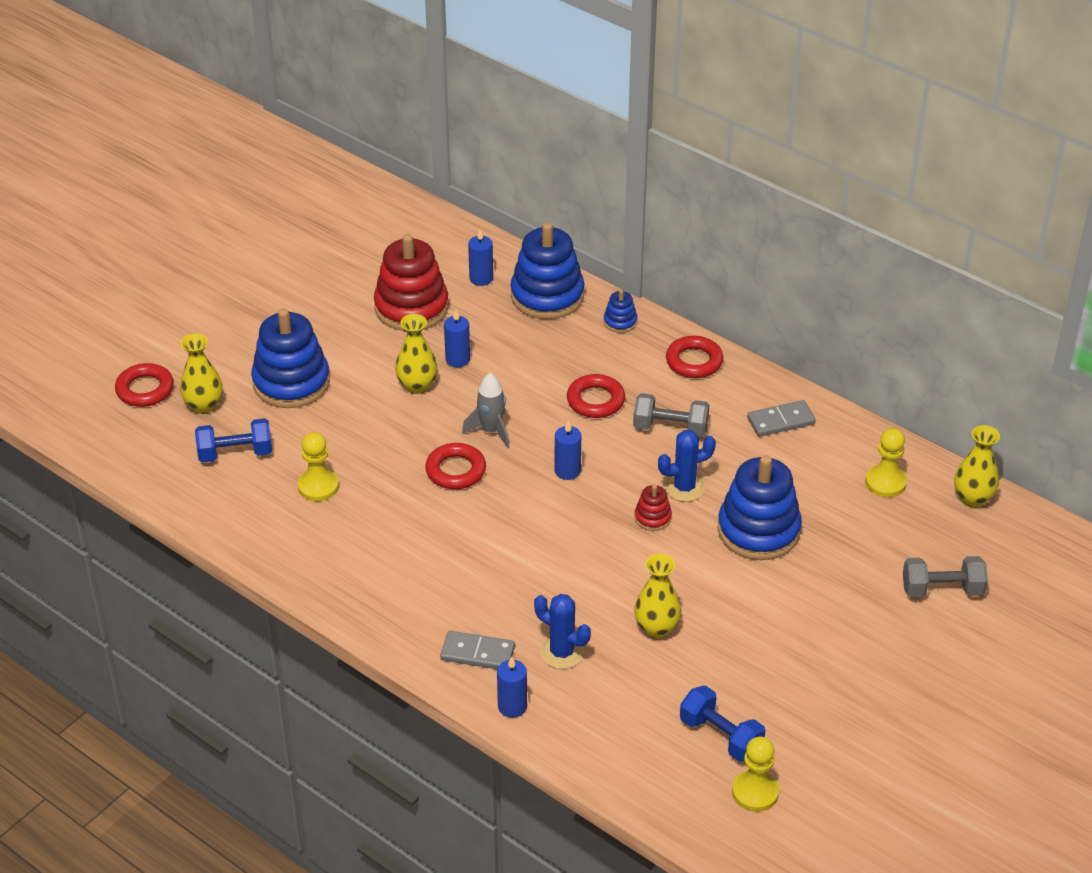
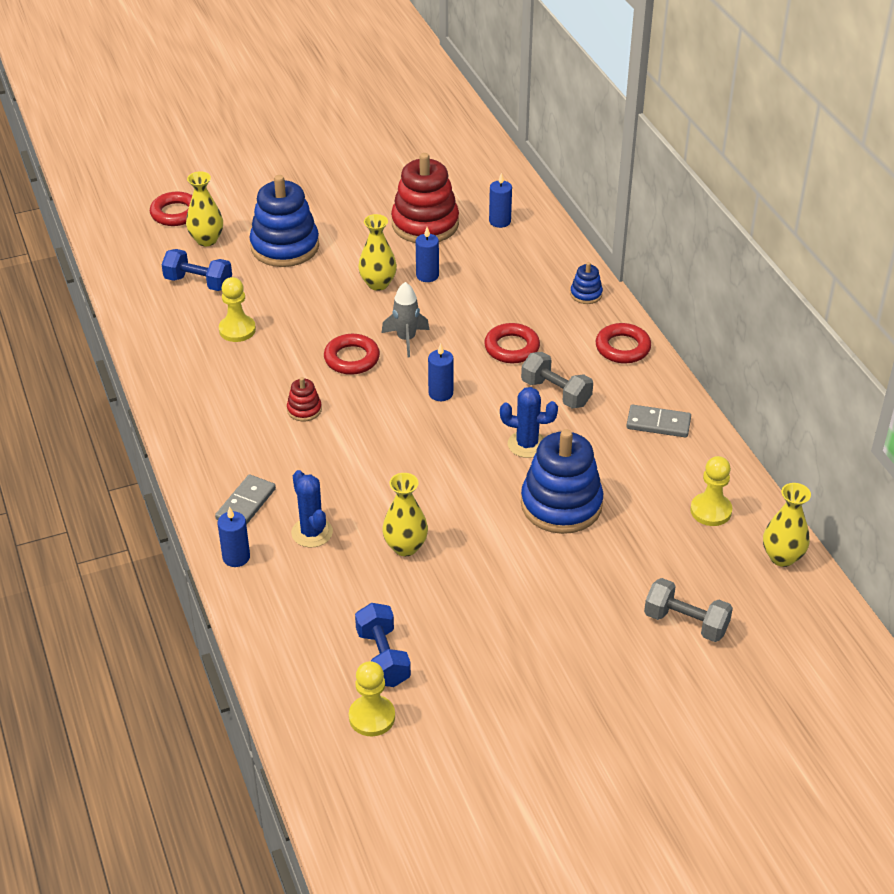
camera: 30 degrees right, 0 degrees up
grey domino [440,631,515,669] -> grey domino turned 75 degrees clockwise [215,474,276,525]
blue stacking toy [510,223,584,319] -> none
red stacking toy [634,485,672,531] -> red stacking toy moved to [287,377,322,421]

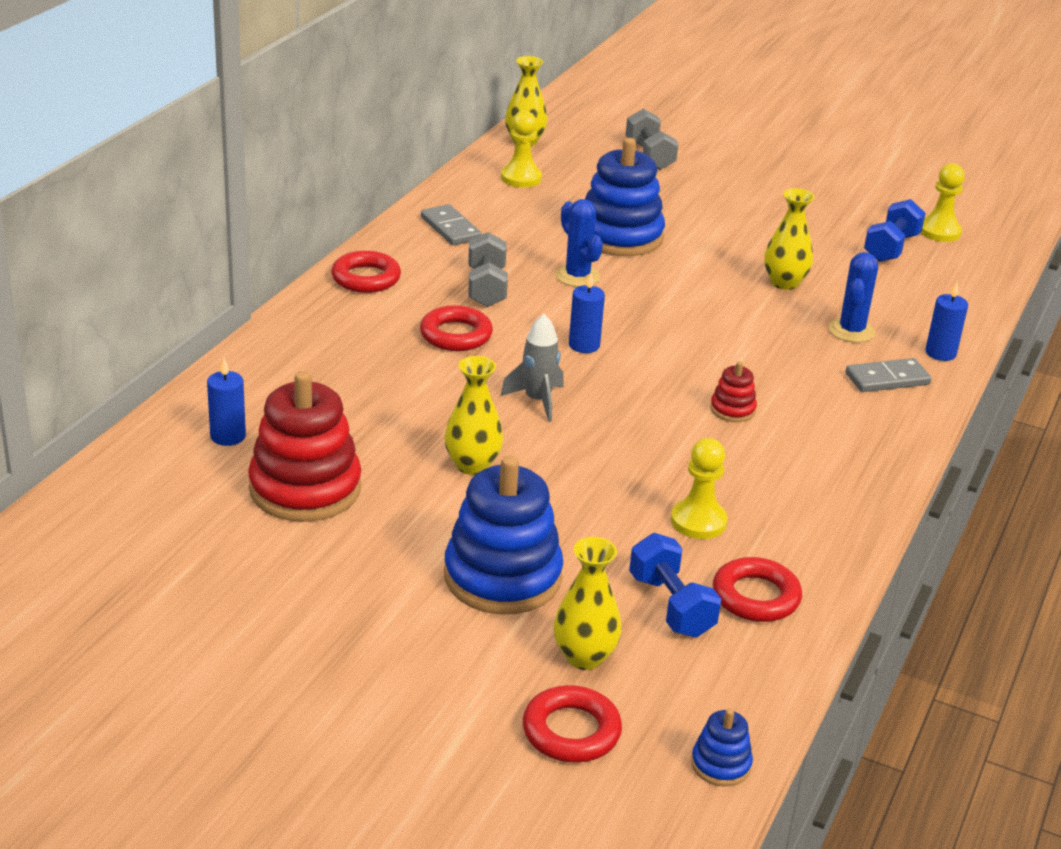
camera: 135 degrees left, 10 degrees down
red ring [324,334,380,375] -> red ring moved to [713,557,802,622]
blue candle [416,227,439,282] -> none
blue stacking toy [570,262,603,304] -> blue stacking toy moved to [691,708,753,786]

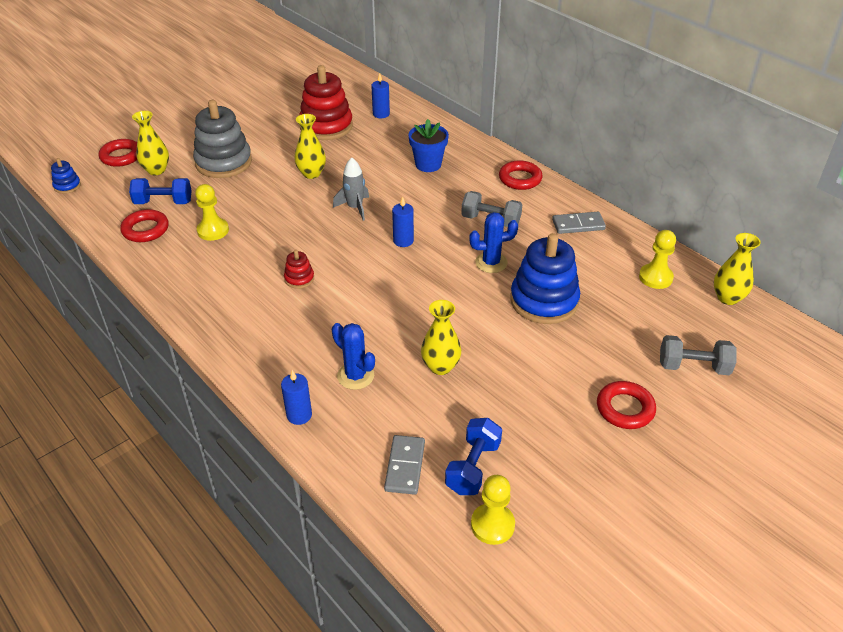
camera: 115 degrees right, 10 degrees up
red ring [420,305,493,351] -> red ring moved to [597,381,656,429]
blue stacking toy [444,456,563,614] -> grey stacking toy [193,100,252,178]
grey domino [846,358,932,392] -> grey domino moved to [384,435,425,495]
blue dumbbell [864,199,926,262] -> blue dumbbell turned 60 degrees clockwise [445,418,502,495]
none -> blue flower pot [409,119,449,172]

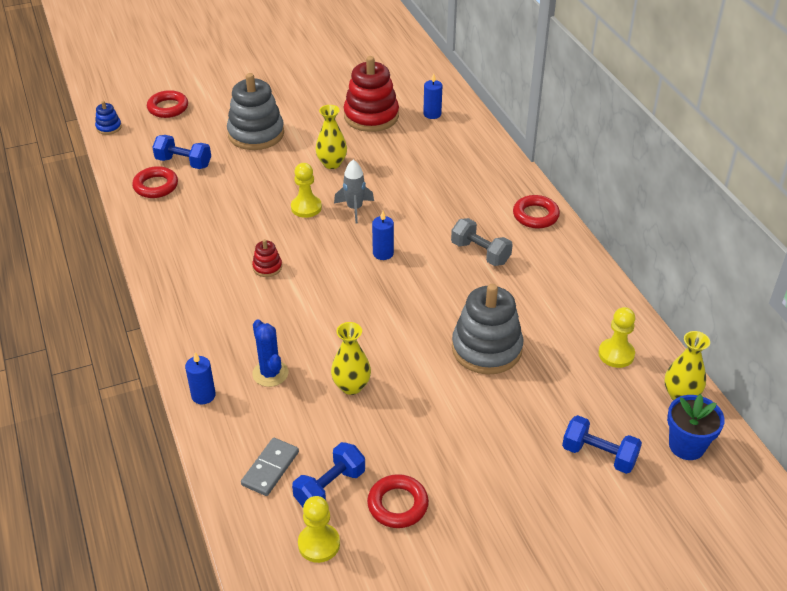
camera: 20 degrees right, 0 degrees up
yellow vase [132,111,169,175] -> none
yellow pawn [195,184,229,241] -> yellow pawn moved to [291,163,322,218]
blue flower pot [409,119,449,172] -> blue flower pot moved to [667,394,725,460]
blue cactus [469,212,518,273] -> none
blue stacking toy [510,233,580,324] -> grey stacking toy [452,284,523,375]
grey domino [552,212,606,234] -> none
red ring [597,381,656,429] -> red ring moved to [367,474,429,528]
grey dumbbell [660,335,737,375] -> blue dumbbell [562,415,642,474]

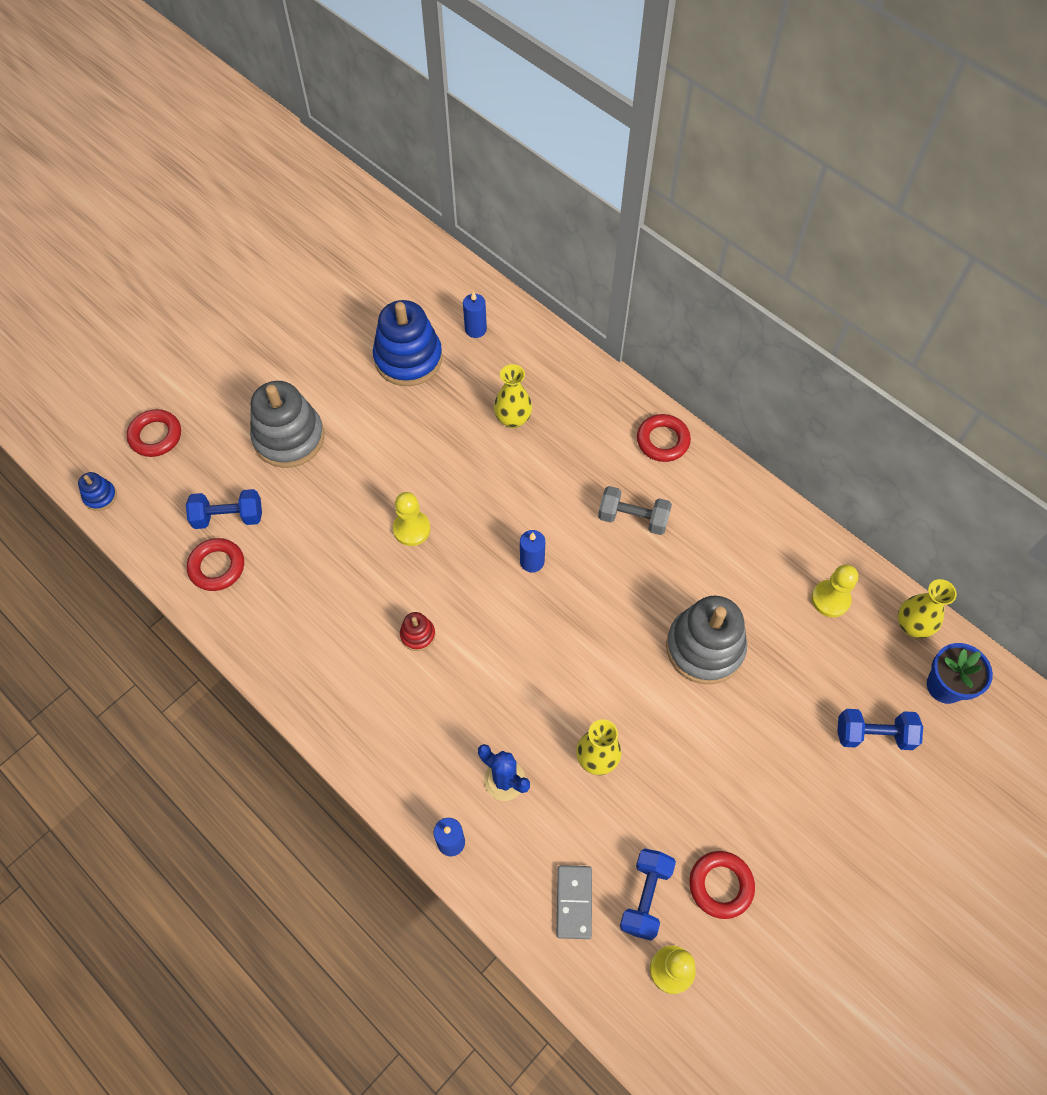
camera: 25 degrees left, 20 degrees up
yellow vase [315,105,347,169] -> yellow vase moved to [494,364,532,428]
grey rocket [334,160,374,224] -> none
red stacking toy [344,56,399,132] -> blue stacking toy [373,300,443,386]

